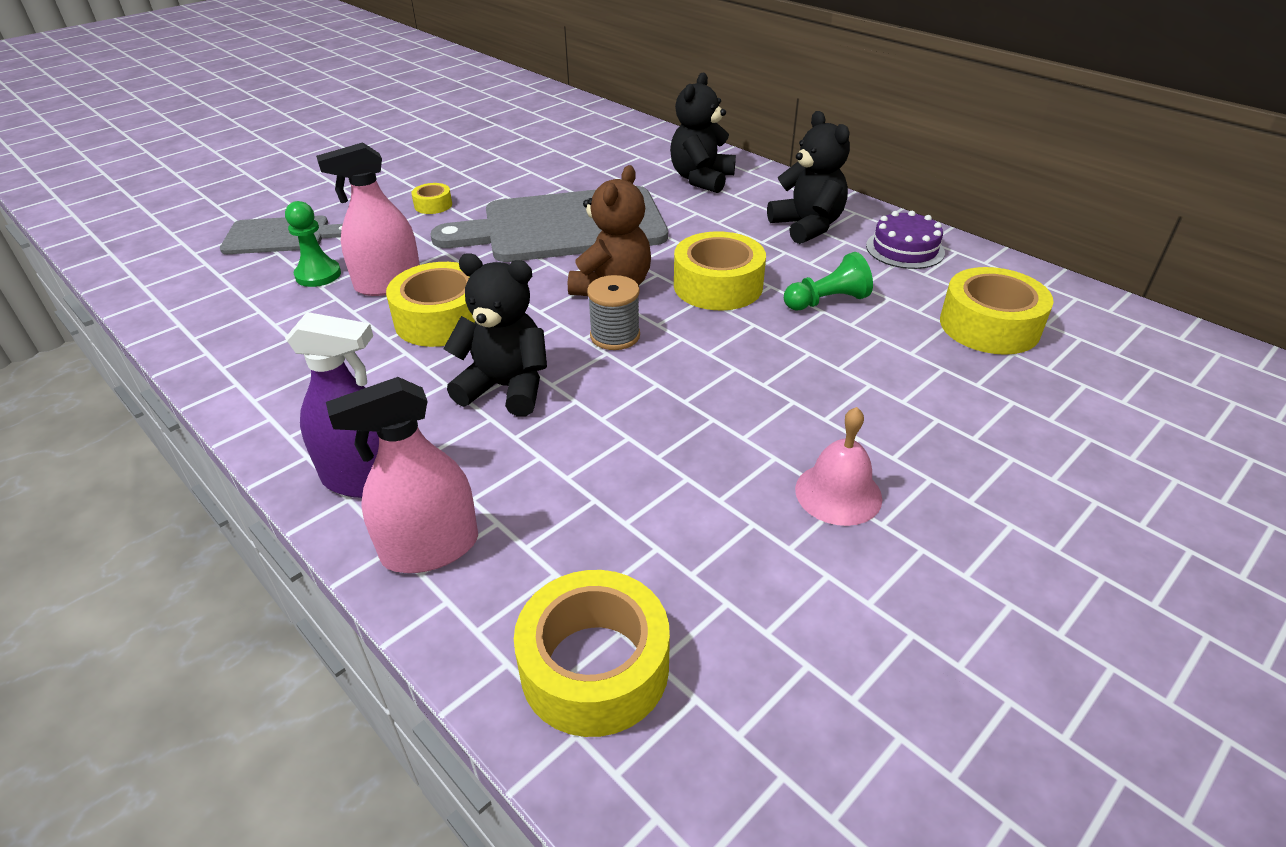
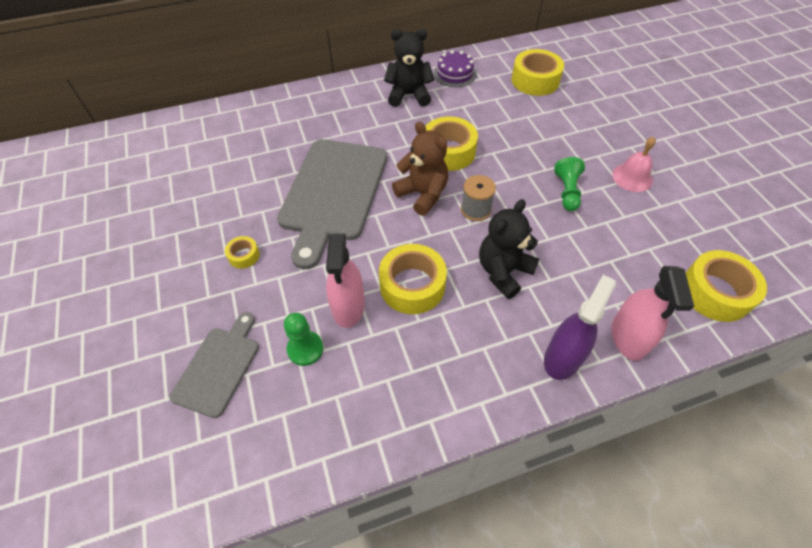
camera: 65 degrees left, 15 degrees up
black teddy bear [670,72,736,193] -> none
green pawn [784,252,873,311] -> green pawn moved to [554,157,585,211]

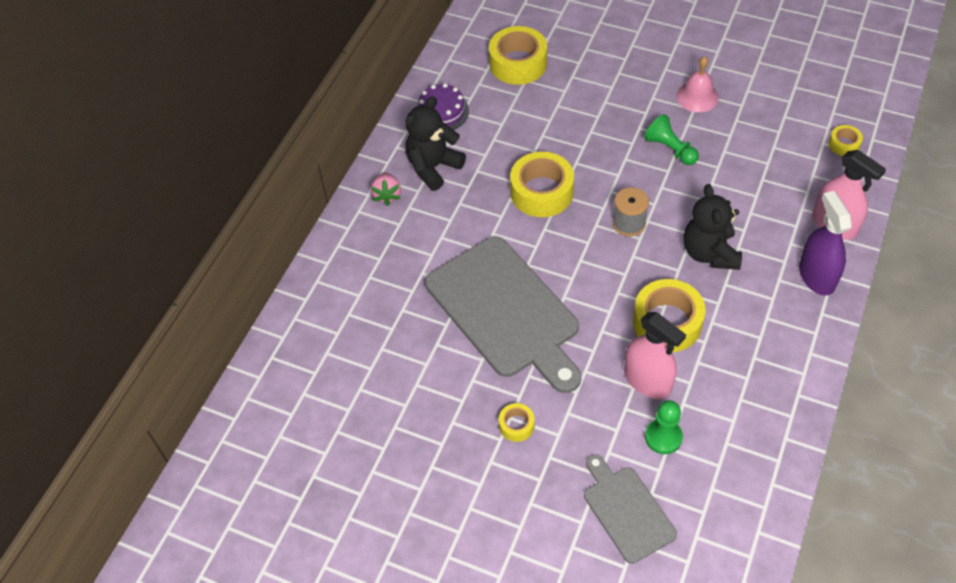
camera: 45 degrees left, 0 degrees up
brown teddy bear [392,122,448,216] -> none
yellow tape [686,250,767,322] -> yellow tape [829,125,863,156], size x0.49
none -> pink strawberry [371,173,401,206]

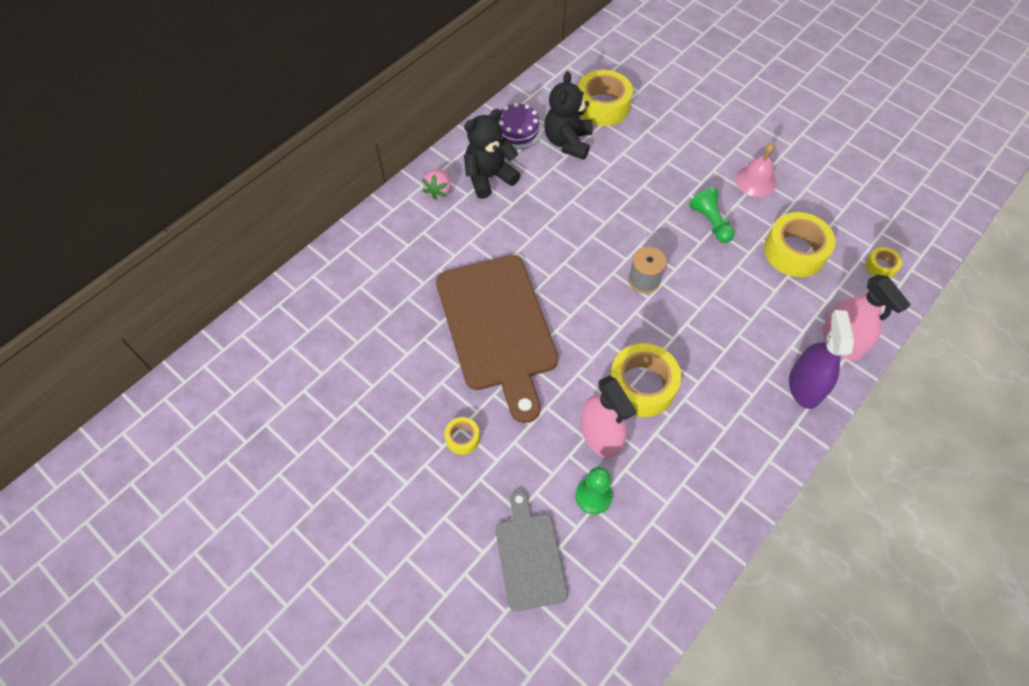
camera: 15 degrees right, 5 degrees up
grey cutting board [425,236,581,393] -> brown cutting board [436,255,558,423]
yellow tape [510,152,574,217] -> yellow tape moved to [764,212,835,277]
black teddy bear [684,184,742,270] -> black teddy bear moved to [544,71,593,160]

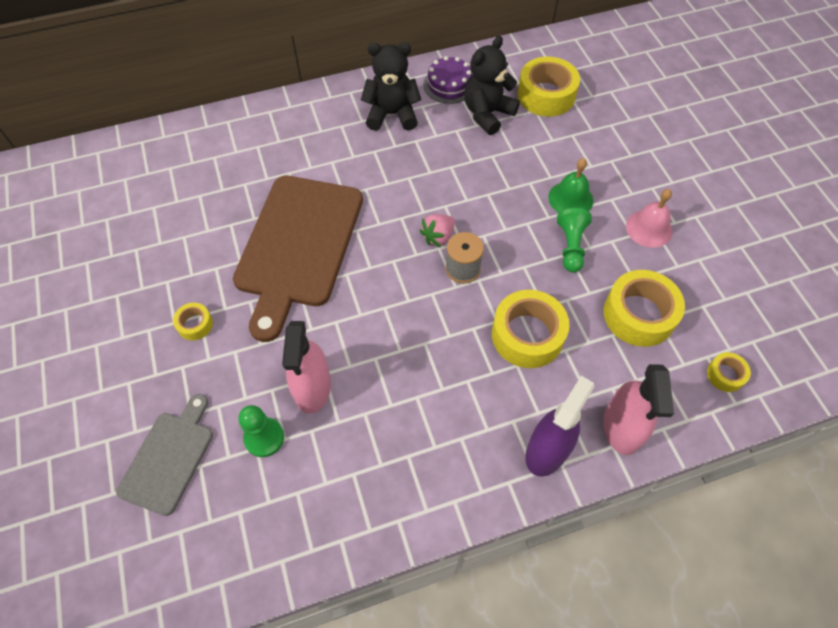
camera: 30 degrees right, 0 degrees up
pink strawberry [422,169,451,200] -> pink strawberry moved to [419,214,455,248]
yellow tape [610,343,681,417] -> yellow tape moved to [492,290,569,368]
none -> green bell [548,158,593,213]

